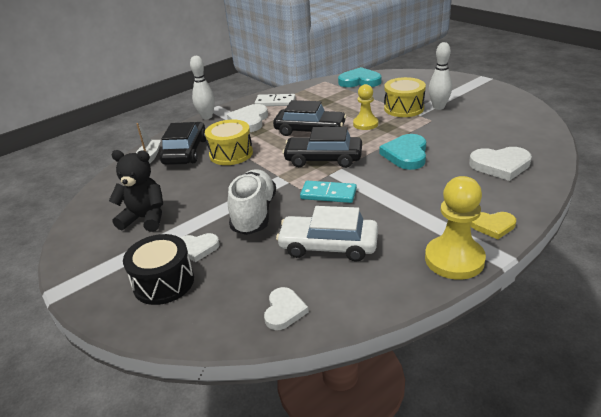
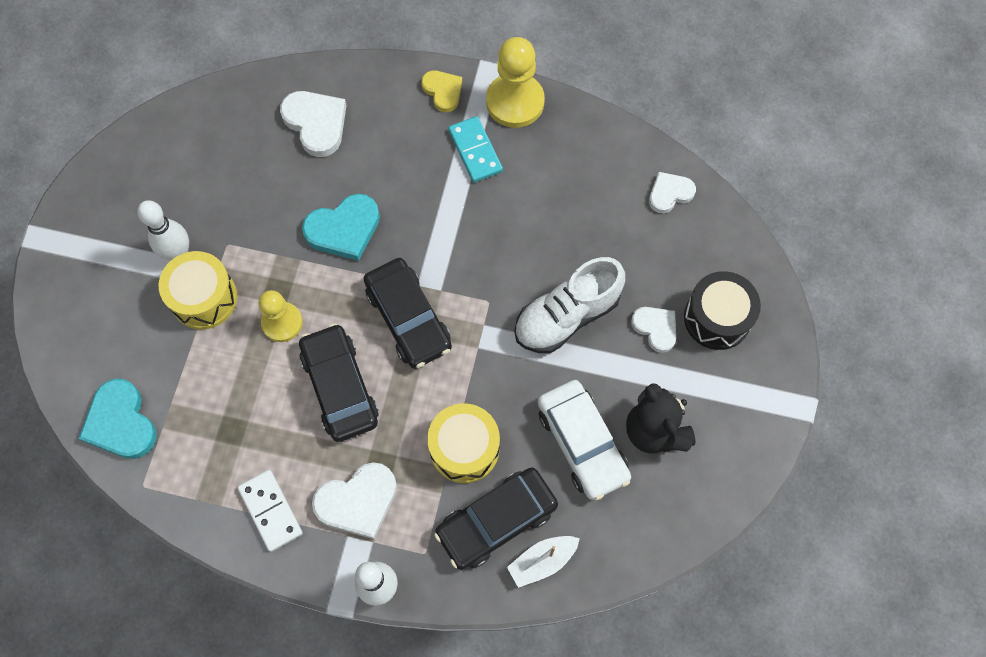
camera: 130 degrees left, 35 degrees up
white car [276,206,378,262] -> white car moved to [538,380,631,500]
turquoise domino [300,181,357,203] -> turquoise domino moved to [448,116,503,183]

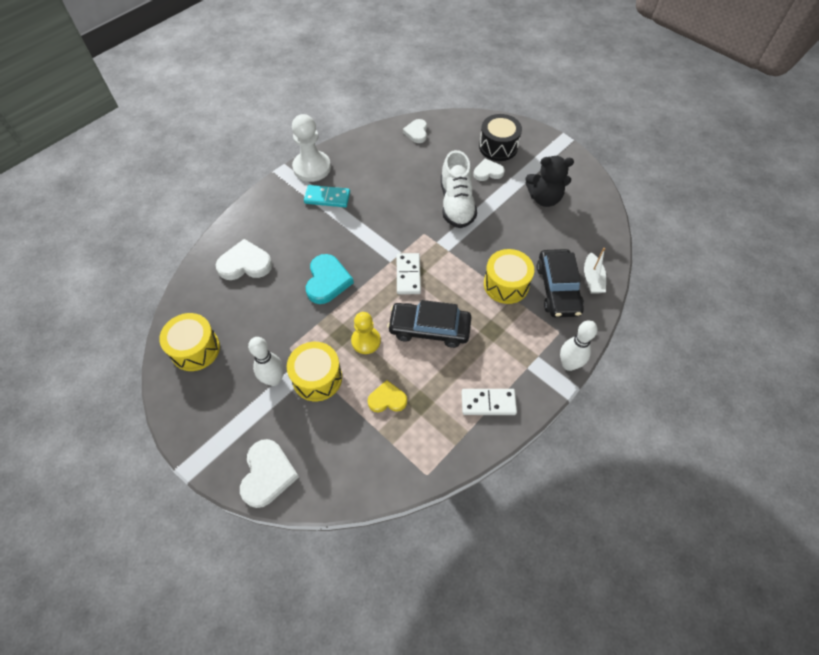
camera: 60 degrees left, 10 degrees down
turquoise heart [78,379,157,459] -> none
white heart [312,462,397,539] -> white heart moved to [240,439,299,508]
black car [363,258,452,369] -> white domino [397,253,421,295]
yellow heart [421,70,462,112] -> yellow heart moved to [368,380,407,412]
yellow pawn [486,37,545,128] -> white pawn [292,114,331,182]
white car [538,380,631,500] -> none
none -> yellow drum [159,313,220,371]

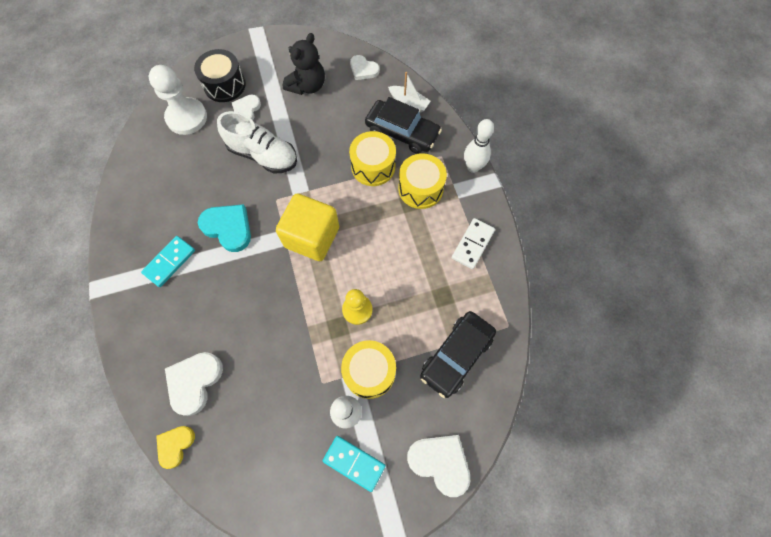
camera: 60 degrees left, 10 degrees up
yellow drum [159,313,220,371] -> yellow drum moved to [398,153,447,209]
white pawn [292,114,331,182] -> white pawn moved to [149,65,207,135]
turquoise heart [306,254,354,304] -> turquoise heart moved to [198,204,251,252]
yellow heart [368,380,407,412] -> yellow heart moved to [156,426,195,469]
black car [387,300,472,348] -> black car moved to [420,311,496,398]
white domino [397,253,421,295] -> yellow cube [276,194,339,261]
white heart [403,119,427,143] -> white heart moved to [350,55,379,80]
none -> turquoise domino [322,436,386,492]

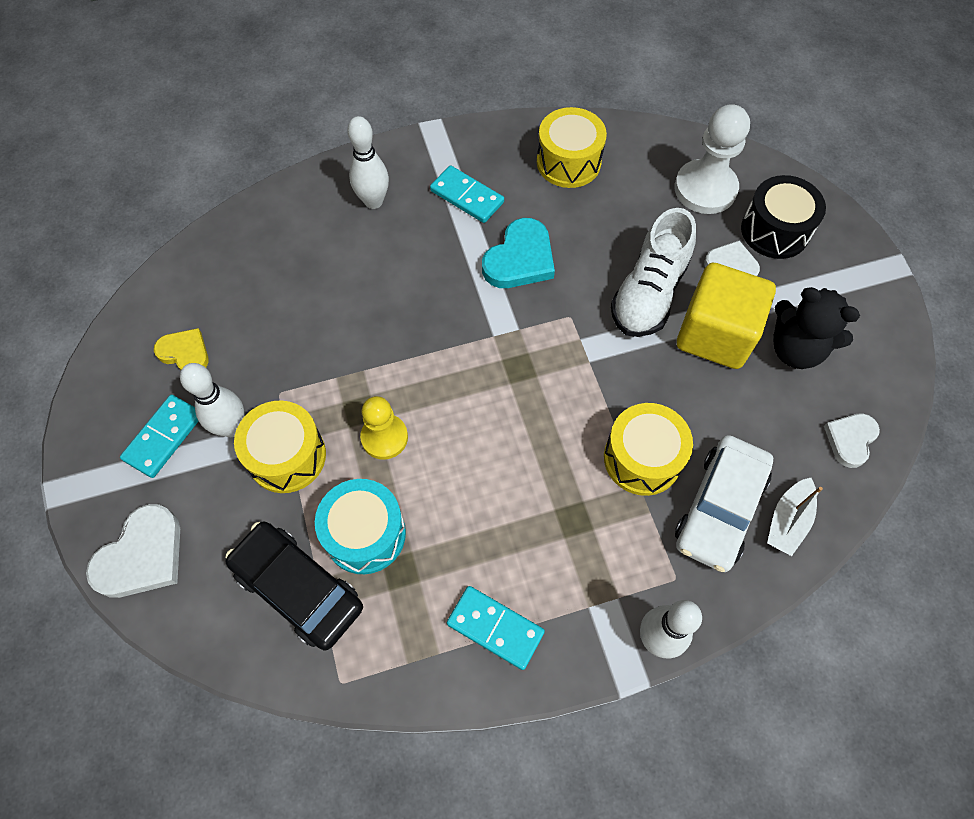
camera: 90 degrees right, 5 degrees down
yellow heart [156,426,195,469] -> yellow heart moved to [154,328,209,370]
white heart [165,352,223,416] -> none
yellow cube [276,194,339,261] -> yellow cube moved to [677,263,776,369]
black car [365,97,442,154] -> white car [675,435,773,572]
yellow drum [398,153,447,209] -> yellow drum moved to [537,107,607,188]
white domino [452,218,495,269] -> turquoise domino [447,586,545,670]
none -> turquoise drum [315,479,406,574]
none -> white bowling pin [347,116,389,209]

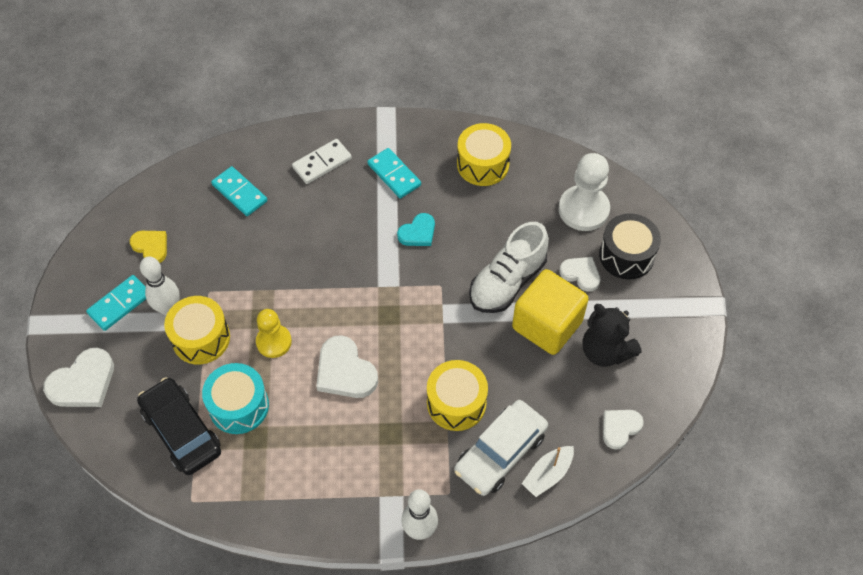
camera: 15 degrees right, 5 degrees down
white bowling pin [347,116,389,209] -> white domino [292,139,352,184]
turquoise domino [447,586,545,670] -> turquoise domino moved to [211,166,267,216]
turquoise heart [482,218,555,288] -> turquoise heart [397,213,435,246], size x0.64
none -> white heart [316,335,378,398]

